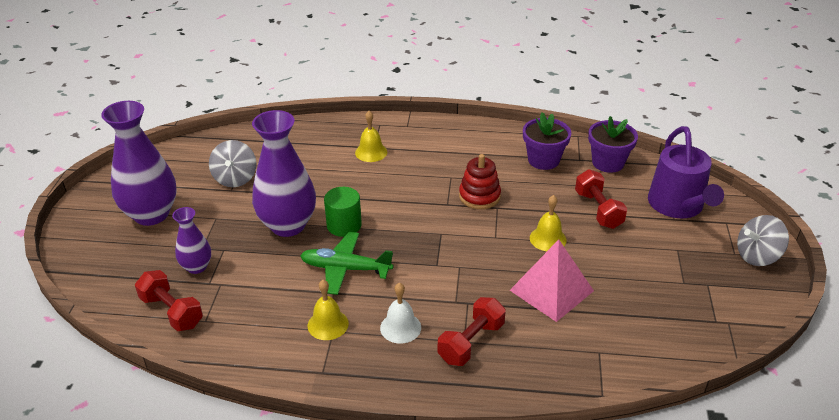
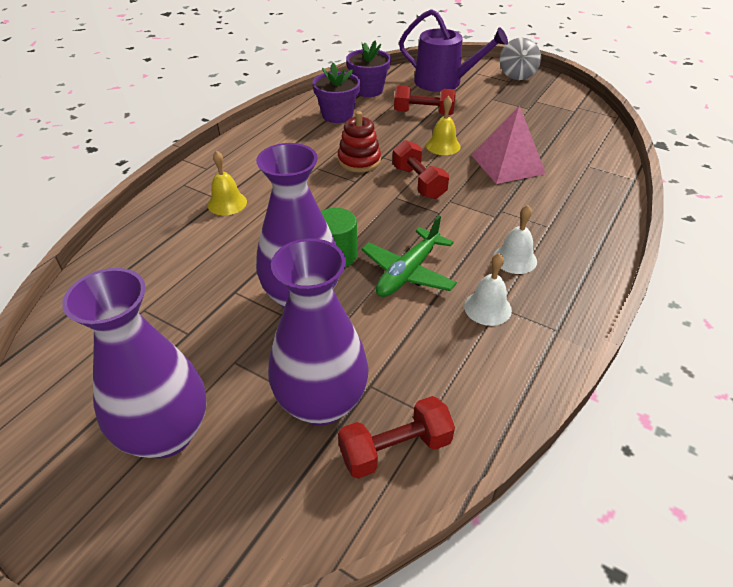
camera: 65 degrees left, 5 degrees up
purple vase [172,207,211,274] -> purple vase [268,238,369,426], size x1.89
grey spinning top [209,140,256,187] -> none
yellow bell [308,280,349,340] -> white bell [464,253,512,326]
red dumbbell [438,297,506,366] -> red dumbbell moved to [393,140,449,199]

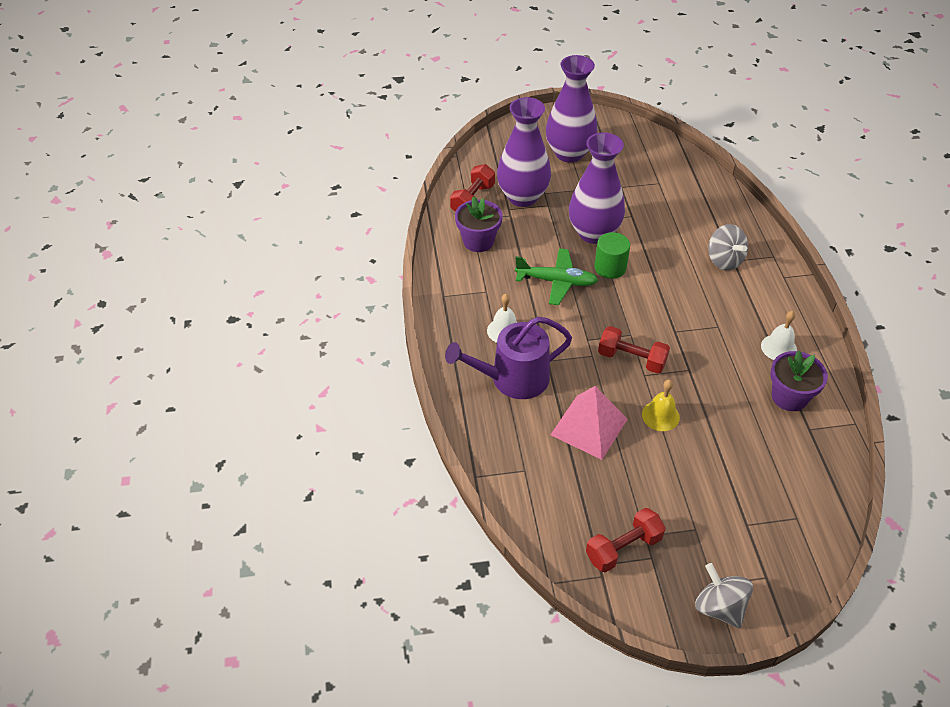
camera: 140 degrees right, 5 degrees up
yellow bell [208,151,247,215] -> grey spinning top [708,224,748,271]
red stacking toy [338,111,381,173] -> none
purple flower pot [346,40,391,97] -> purple flower pot moved to [455,196,503,252]
green plane [361,216,457,297] -> green plane turned 105 degrees clockwise [515,248,598,305]
red dumbbell [394,85,456,115] -> red dumbbell moved to [586,508,665,573]
purple watering can [399,9,508,92] -> purple watering can moved to [445,317,572,399]
white bell [464,253,512,326] -> white bell moved to [761,311,797,360]

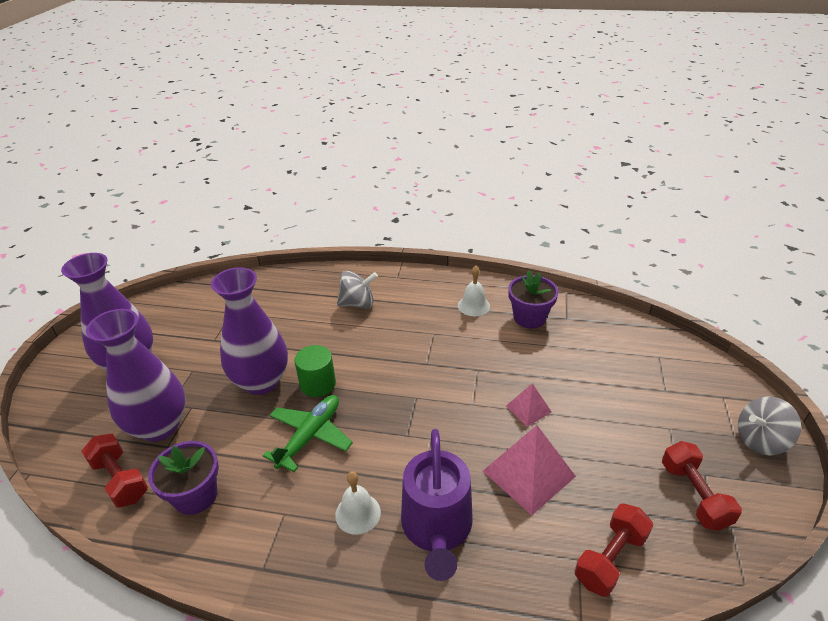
camera: 70 degrees left, 10 degrees down
red dumbbell [598,326,670,374] -> red dumbbell moved to [575,504,653,597]
yellow bell [642,380,680,431] -> pink pyramid [506,383,551,427]

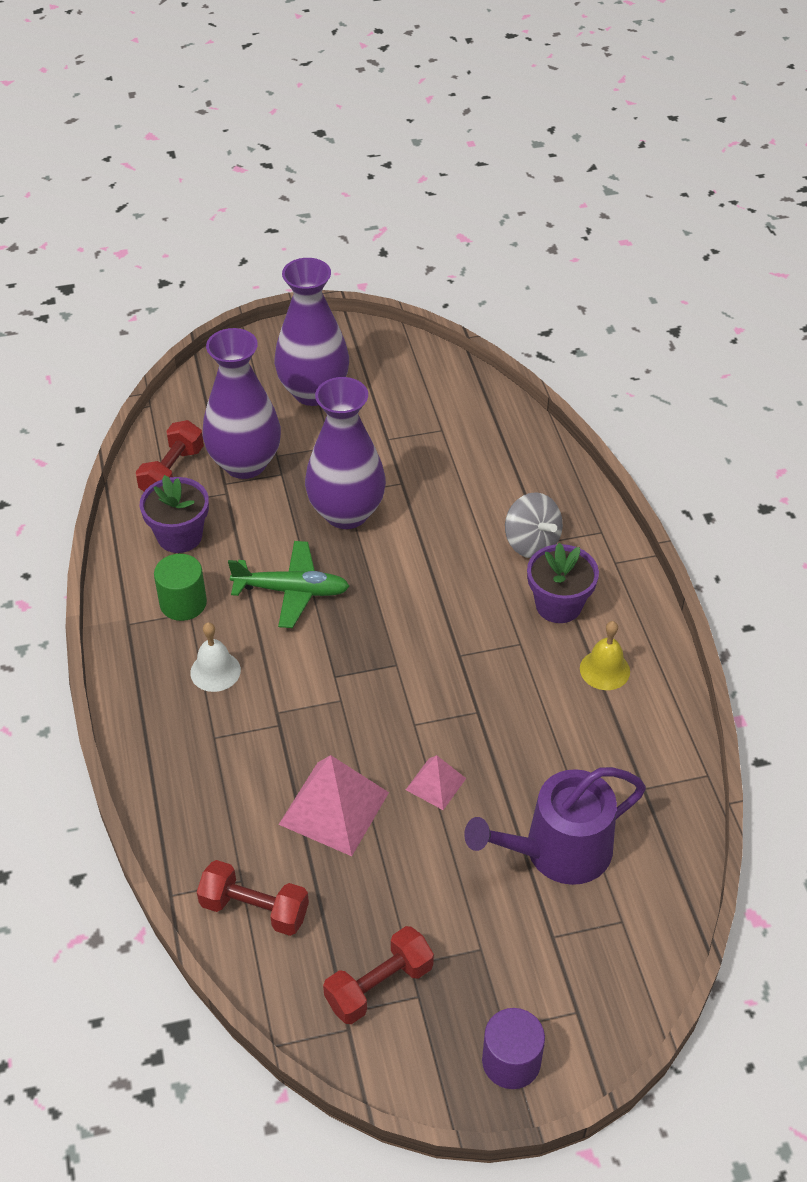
camera: 65 degrees right, 10 degrees up
green cylinder [294,345,336,397] -> green cylinder moved to [154,554,207,621]
purple watering can [401,429,473,581] -> purple watering can moved to [464,767,646,885]
white bell [458,266,490,316] -> yellow bell [580,621,630,690]
purple flower pot [508,270,559,328] -> purple flower pot moved to [527,543,599,623]
grey spinning top [738,396,801,455] -> purple cylinder [482,1008,545,1089]

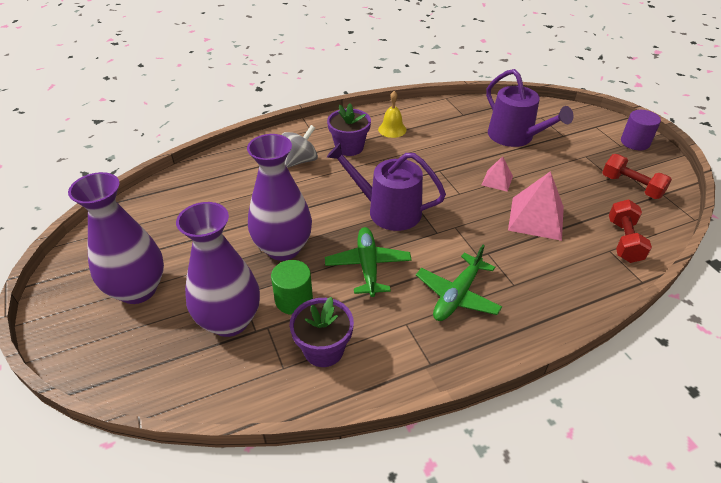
camera: 100 degrees left, 5 degrees down
red dumbbell [136,420,204,491] -> none
green cylinder [154,554,207,621] -> green cylinder moved to [271,260,313,315]
white bell [190,622,241,692] -> green plane [416,245,502,321]
none -> purple watering can [327,143,446,231]

